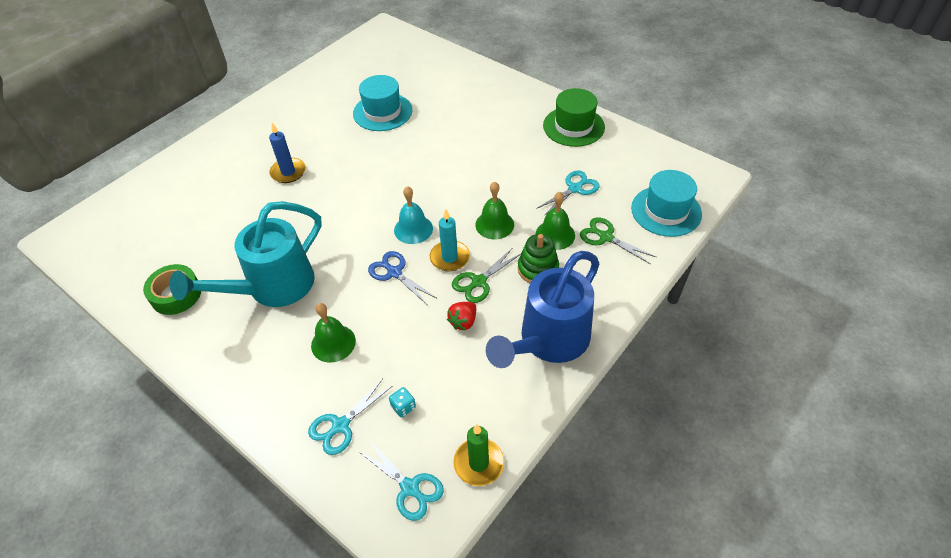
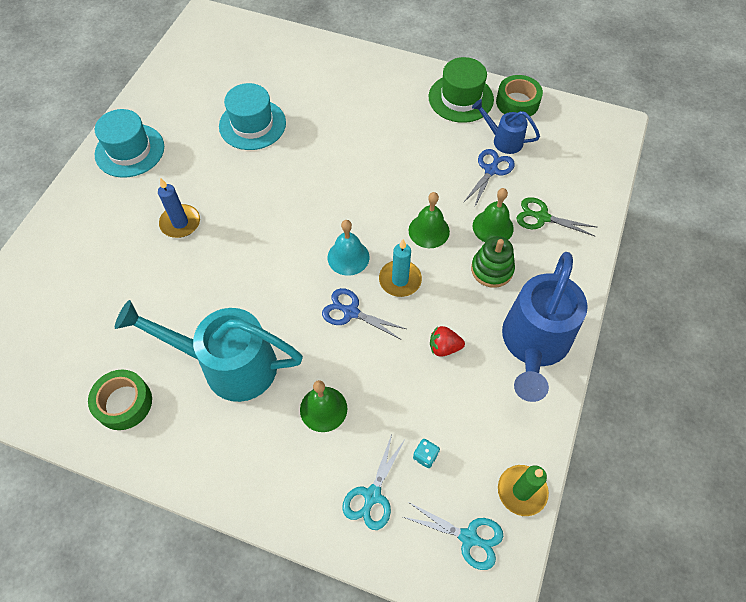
camera: 20 degrees left, 10 degrees up
turquoise watering can [170,201,322,307] -> turquoise watering can turned 75 degrees clockwise [115,300,303,402]
red strawberry [447,302,476,330] -> red strawberry turned 75 degrees clockwise [430,326,465,357]
green scissors [452,249,521,303] -> none
turquoise scissors [536,171,600,216] -> blue scissors [463,149,515,208]
turquoise hat [631,170,702,237] -> turquoise hat moved to [95,109,164,178]
none -> blue watering can [472,99,540,154]
none -> green tape [496,75,543,118]

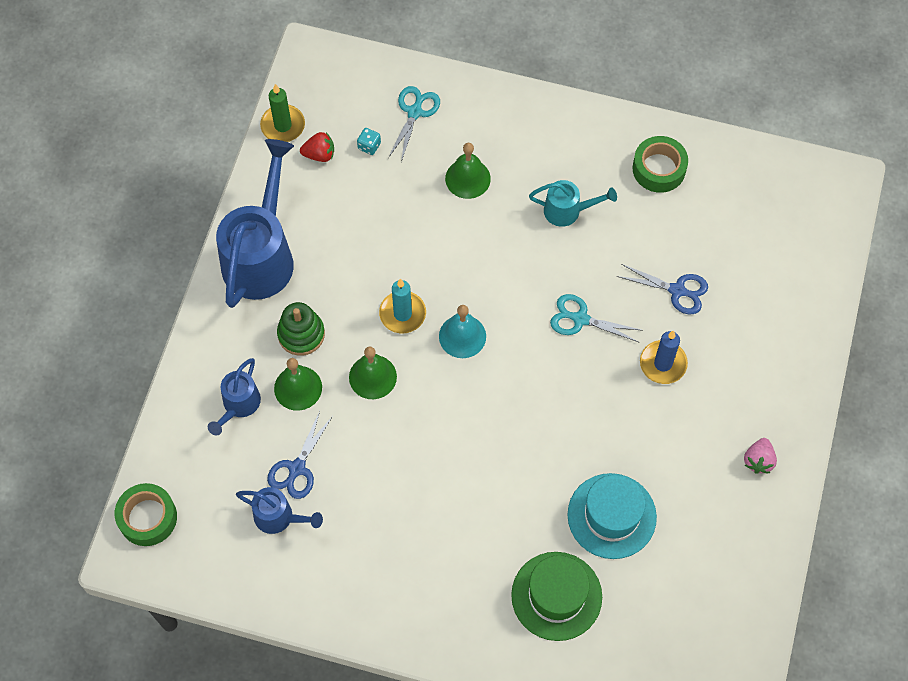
camera: 175 degrees right, 5 degrees up
turquoise hat [95,109,164,178] -> pink strawberry [744,438,777,474]
turquoise watering can [115,300,303,402] -> turquoise watering can [529,180,617,227], size x0.50
blue scissors [322,288,406,340] -> blue scissors moved to [617,264,708,314]
turquoise scissors [403,502,503,570] -> turquoise scissors moved to [550,294,643,342]
green hat [429,57,494,123] -> green hat moved to [511,552,602,641]
red strawberry [430,326,465,357] -> red strawberry moved to [300,132,334,162]
green tape [496,75,543,118] -> green tape moved to [115,483,177,546]
green scissors [517,197,596,236] -> blue watering can [208,358,261,435]

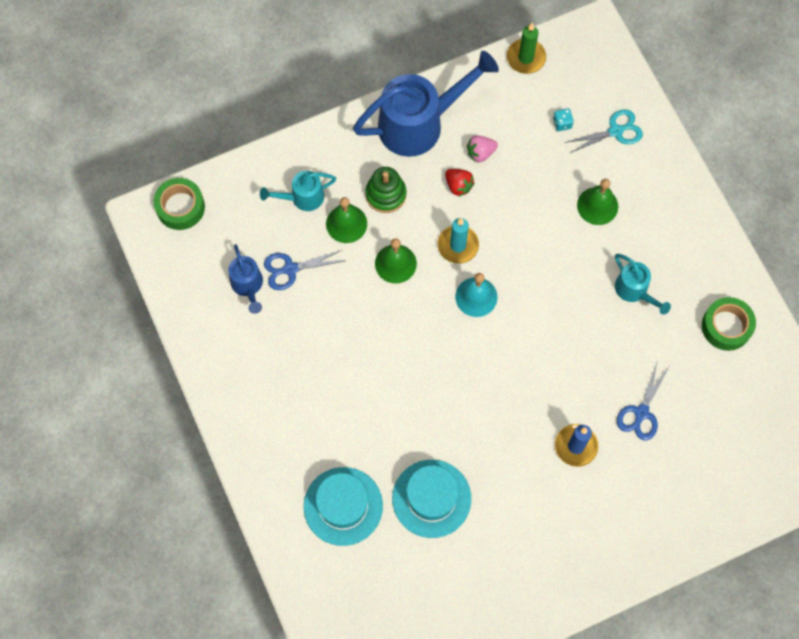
camera: 50 degrees right, 5 degrees up
blue watering can [208,358,261,435] -> turquoise watering can [260,171,336,211]
red strawberry [300,132,334,162] -> red strawberry moved to [445,169,474,197]
green hat [511,552,602,641] -> turquoise hat [304,467,383,546]
turquoise scissors [550,294,643,342] -> none
blue scissors [617,264,708,314] -> blue scissors turned 45 degrees clockwise [617,361,669,440]
pink strawberry [744,438,777,474] -> pink strawberry moved to [467,135,498,163]

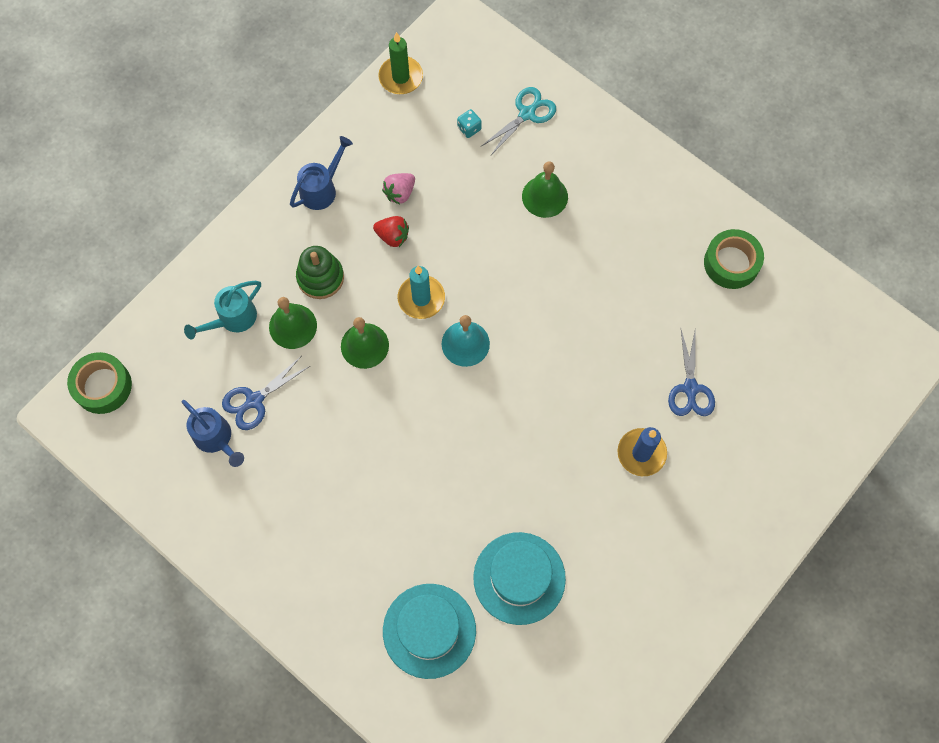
camera: 25 degrees left, 0 degrees up
blue watering can [353,51,499,157] -> blue watering can [290,136,353,210], size x0.50
turquoise watering can [615,254,671,315] -> none

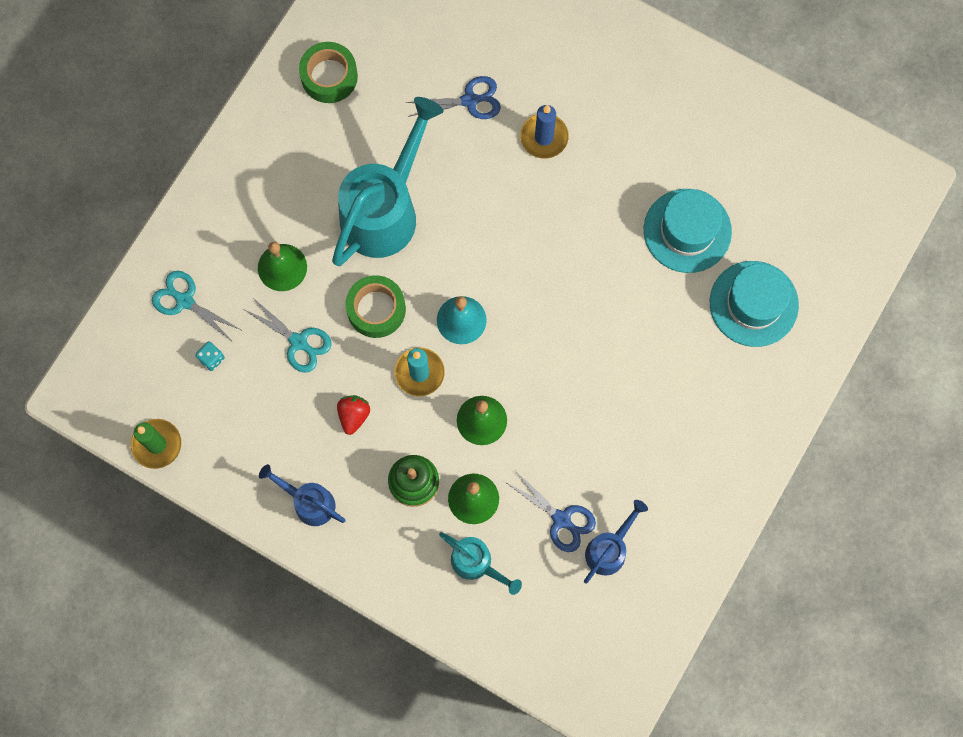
camera: 100 degrees left, 5 degrees up
green tape [67,352,132,414] -> green tape moved to [346,275,406,338]
pink strawberry [382,173,415,205] -> none
none -> turquoise scissors [245,297,332,373]
none -> turquoise watering can [332,97,444,266]

